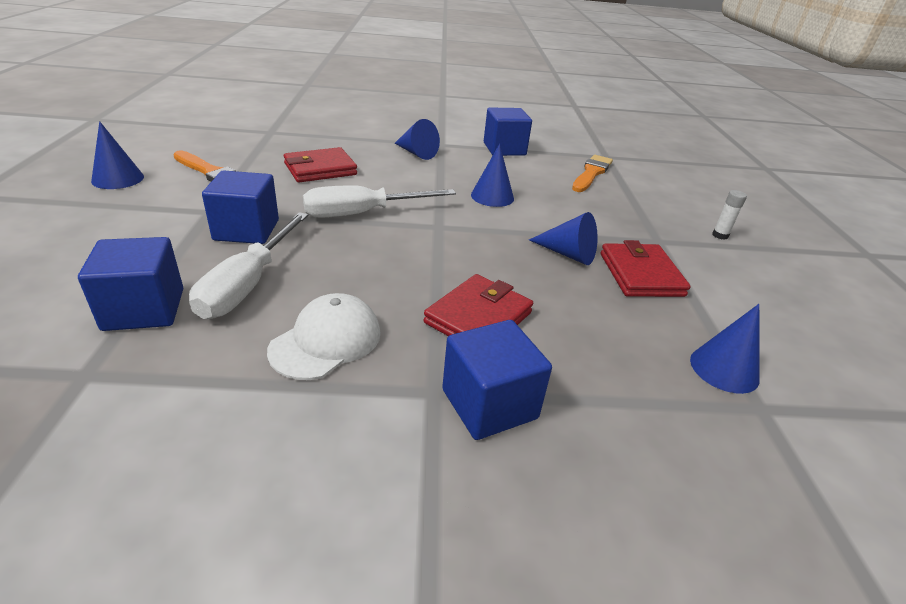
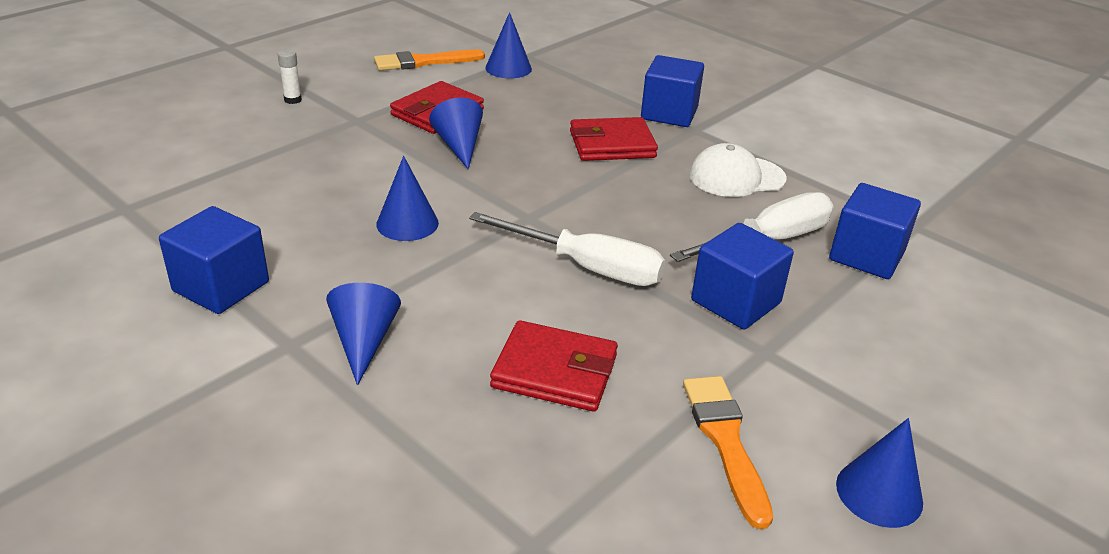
camera: 135 degrees left, 0 degrees up
orange brush [572,155,613,192] -> orange brush moved to [374,50,485,70]

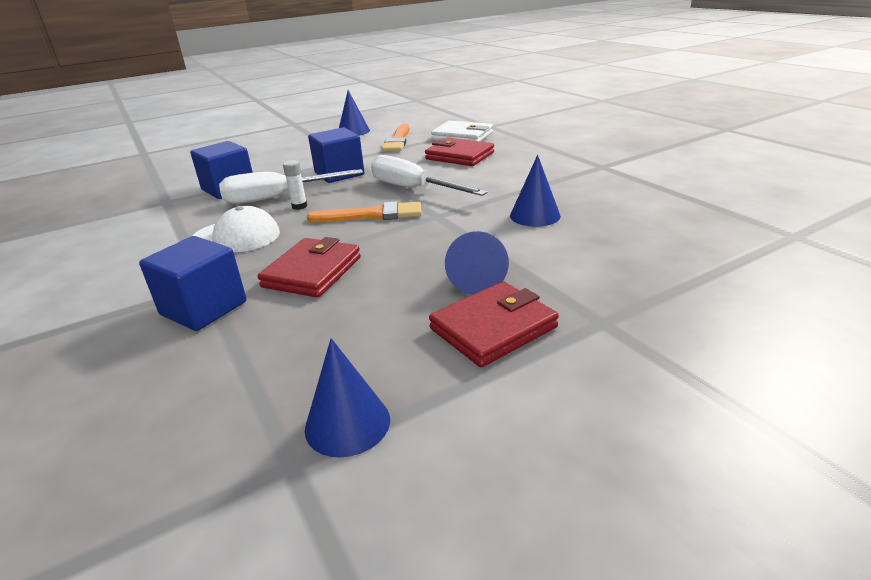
camera: 160 degrees left, 5 degrees down
blue cube [159,206,269,314] -> none
white glue stick [278,49,302,104] -> white glue stick moved to [283,160,307,210]
blue cone [326,283,401,385] -> none
orange brush [374,50,485,70] -> orange brush moved to [307,201,422,223]
red wallet [570,117,658,161] -> red wallet turned 75 degrees counterclockwise [258,237,361,298]
none -> white wallet [431,121,493,142]

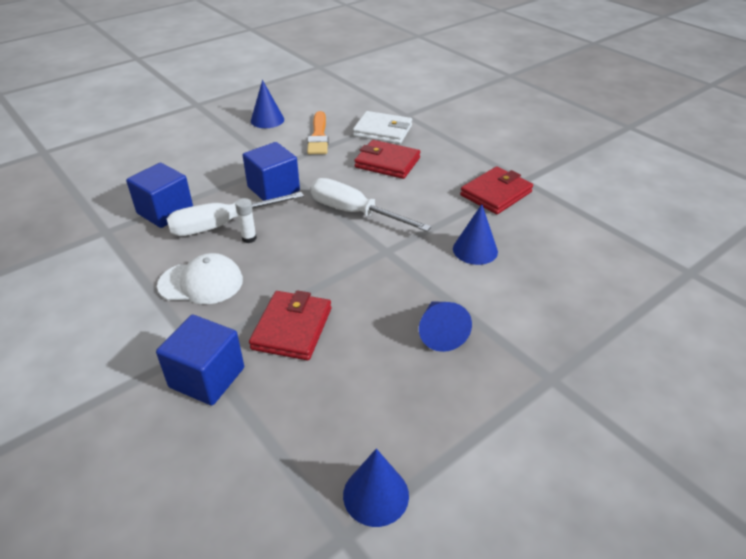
camera: 10 degrees left, 10 degrees up
orange brush [307,201,422,223] -> none
red wallet [429,281,559,367] -> red wallet moved to [460,166,533,214]

